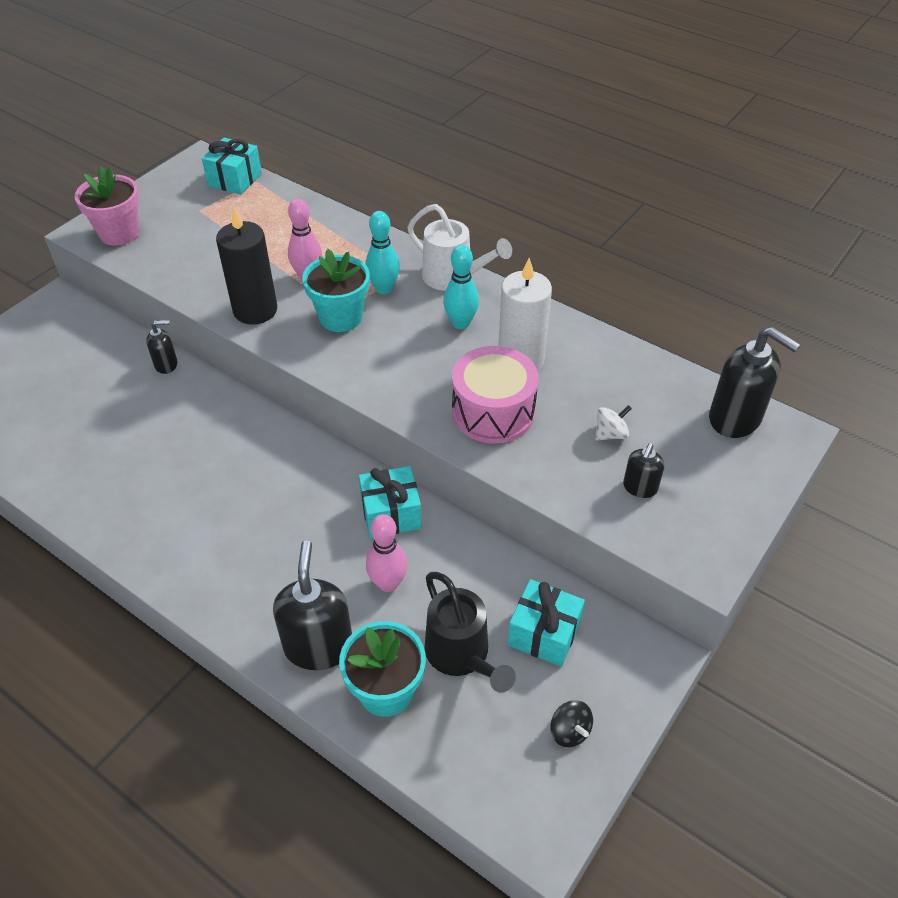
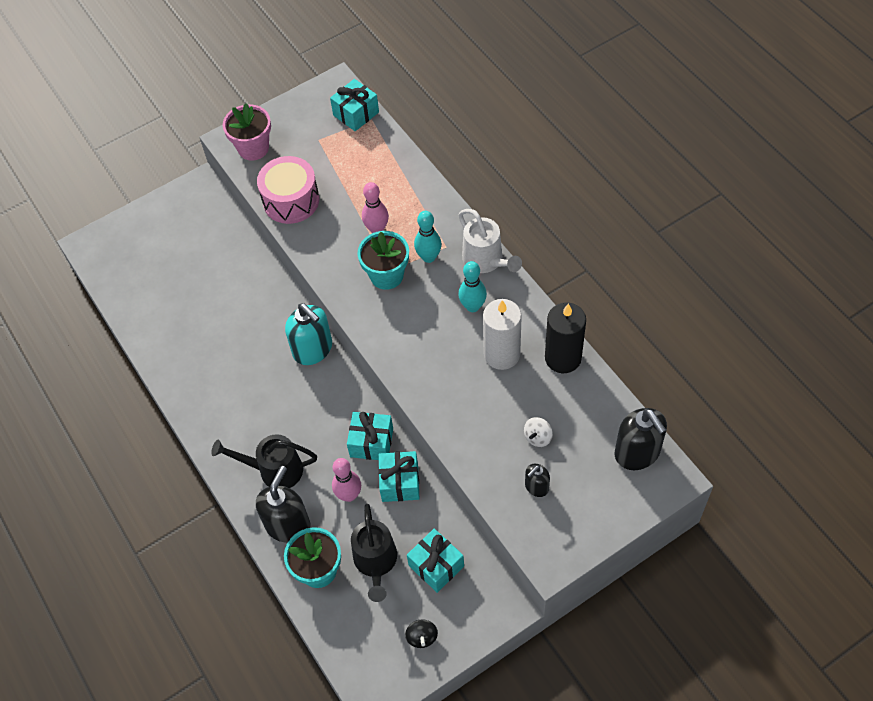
camera: 25 degrees right, 10 degrees up
black soap dispenser [146,320,177,374] -> none
black candle [216,207,277,325] -> black candle moved to [545,302,586,373]
pink drum [452,346,539,444] -> pink drum moved to [257,156,319,224]
white spinning top [595,405,632,440] -> white spinning top turned 135 degrees clockwise [524,417,553,447]
none -> black watering can [211,434,317,488]
none -> turquoise soap dispenser [285,304,332,365]
none -> turquoise gift [378,451,420,502]

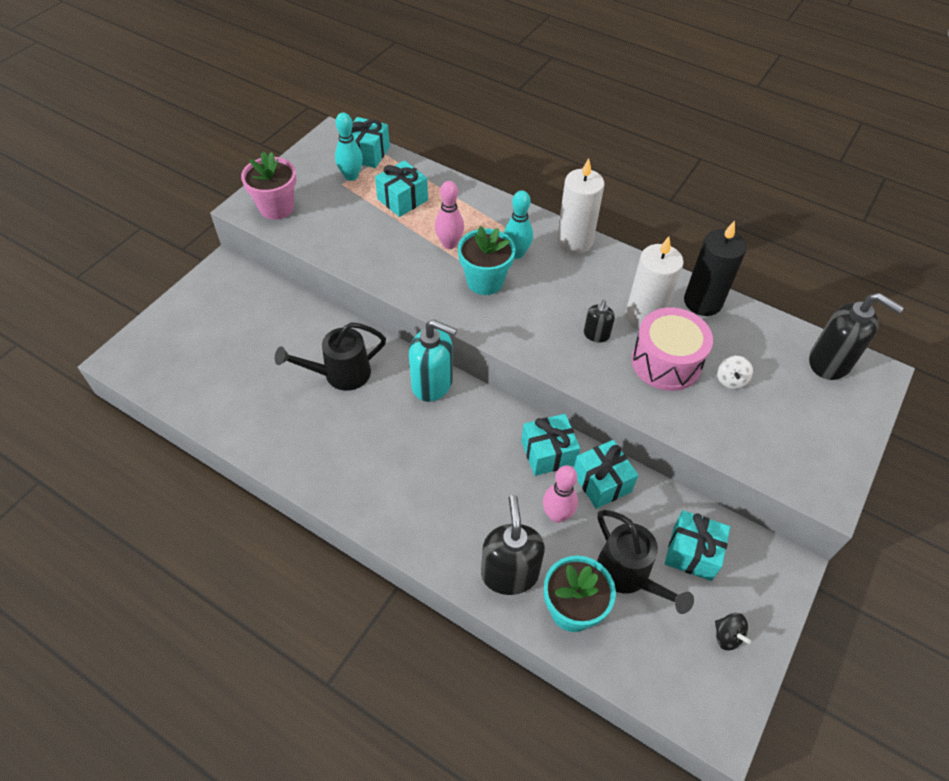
camera: 30 degrees left, 5 degrees down
black watering can [211,434,317,488] -> black watering can moved to [275,322,386,391]
pink drum [257,156,319,224] -> pink drum moved to [631,307,713,391]
turquoise bowling pin [458,261,487,312] -> turquoise bowling pin moved to [335,112,363,181]
white watering can [459,209,522,273] -> white candle [557,158,604,254]
black soap dispenser [525,464,550,497] -> black soap dispenser moved to [584,300,615,343]
none -> turquoise gift [375,160,428,217]

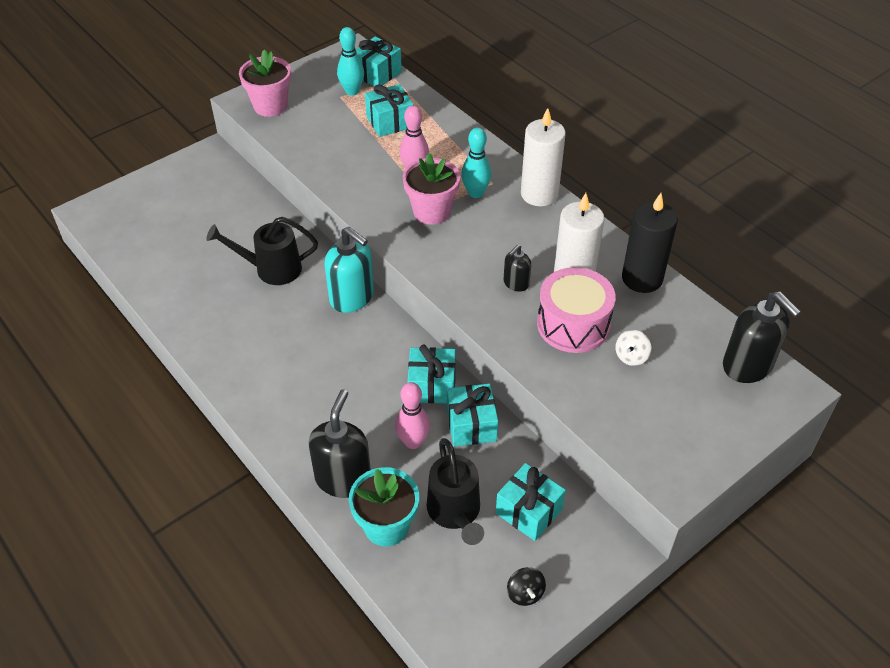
camera: 20 degrees right, 5 degrees down
turquoise flower pot [458,226,515,295] -> pink flower pot [403,153,460,225]

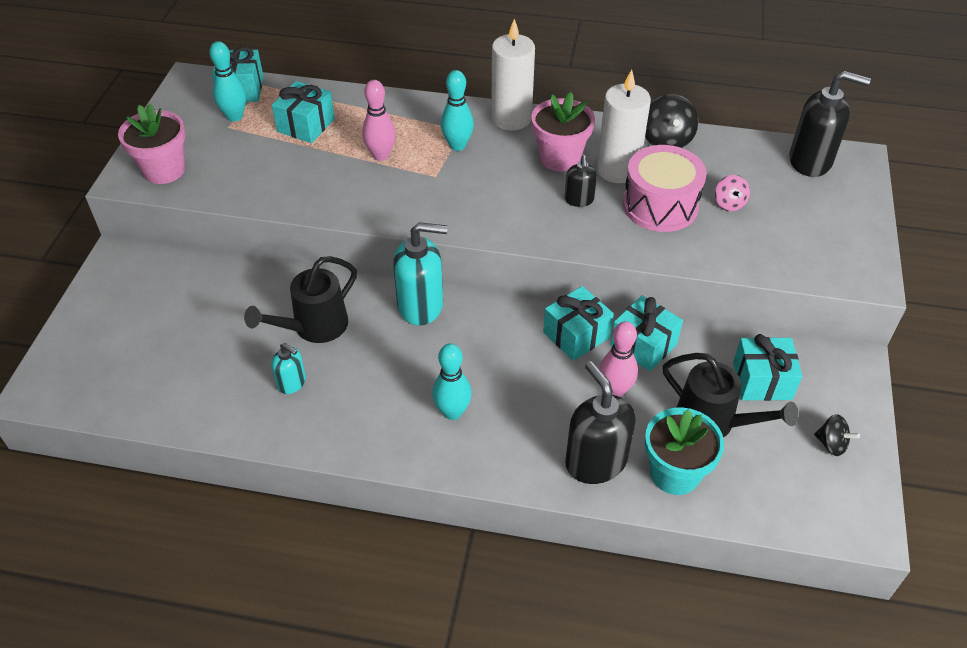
camera: 40 degrees left, 0 degrees up
pink flower pot [403,153,460,225] -> pink flower pot moved to [531,92,595,172]
white spinning top [615,330,651,366] -> pink spinning top [715,175,750,211]
black candle [622,193,678,293] -> black spinning top [645,94,699,148]
none -> turquoise soap dispenser [271,343,306,394]
none -> turquoise bowling pin [432,344,472,420]

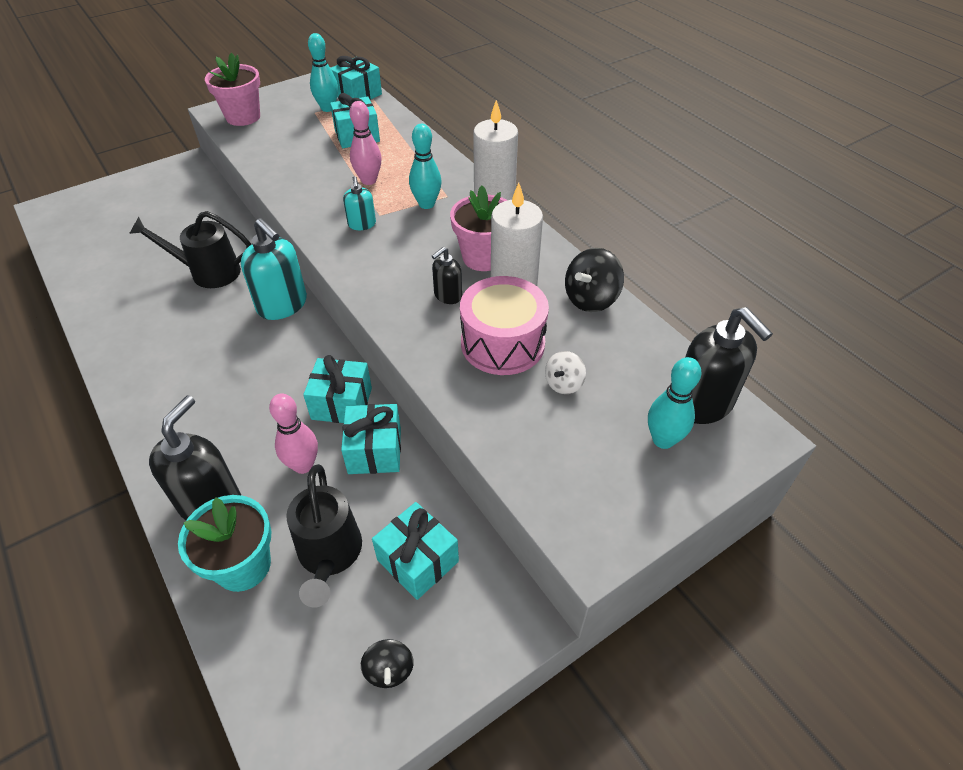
camera: 45 degrees right, 0 degrees up
turquoise soap dispenser [271,343,306,394] -> turquoise soap dispenser moved to [343,176,376,230]
turquoise bowling pin [432,344,472,420] -> turquoise bowling pin moved to [648,357,702,449]
pink spinning top [715,175,750,211] -> white spinning top [545,351,586,394]

